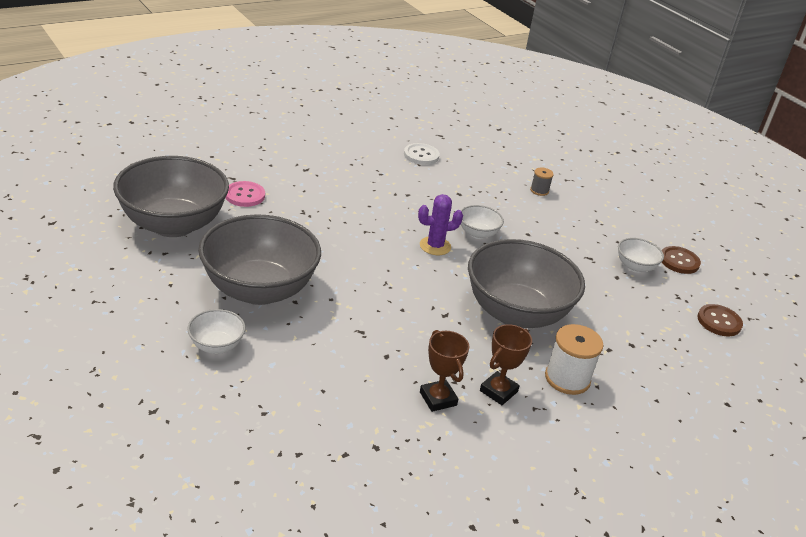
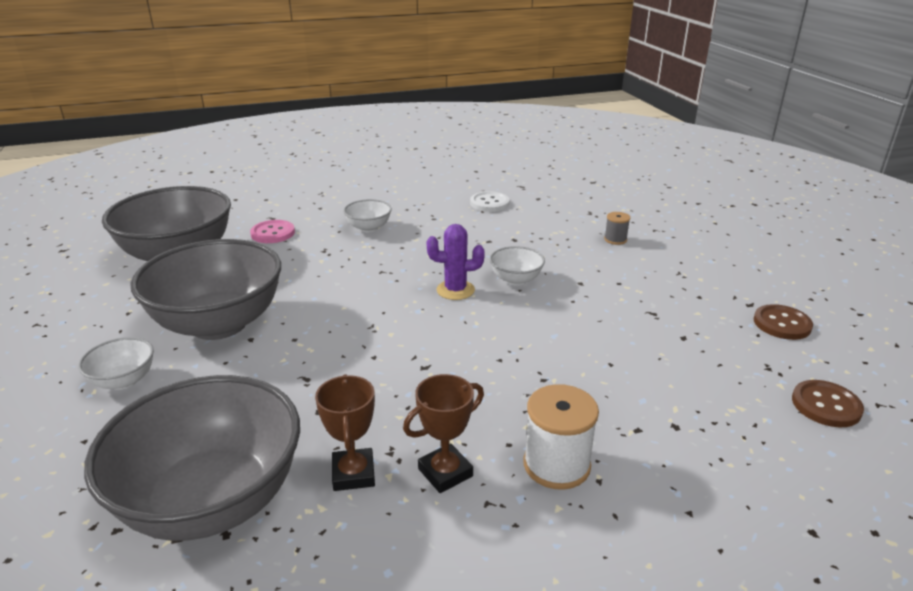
camera: 20 degrees right, 5 degrees down
grey bowl [468,239,585,328] -> grey bowl moved to [84,375,300,541]
white bowl [618,238,664,273] -> white bowl moved to [343,199,392,232]

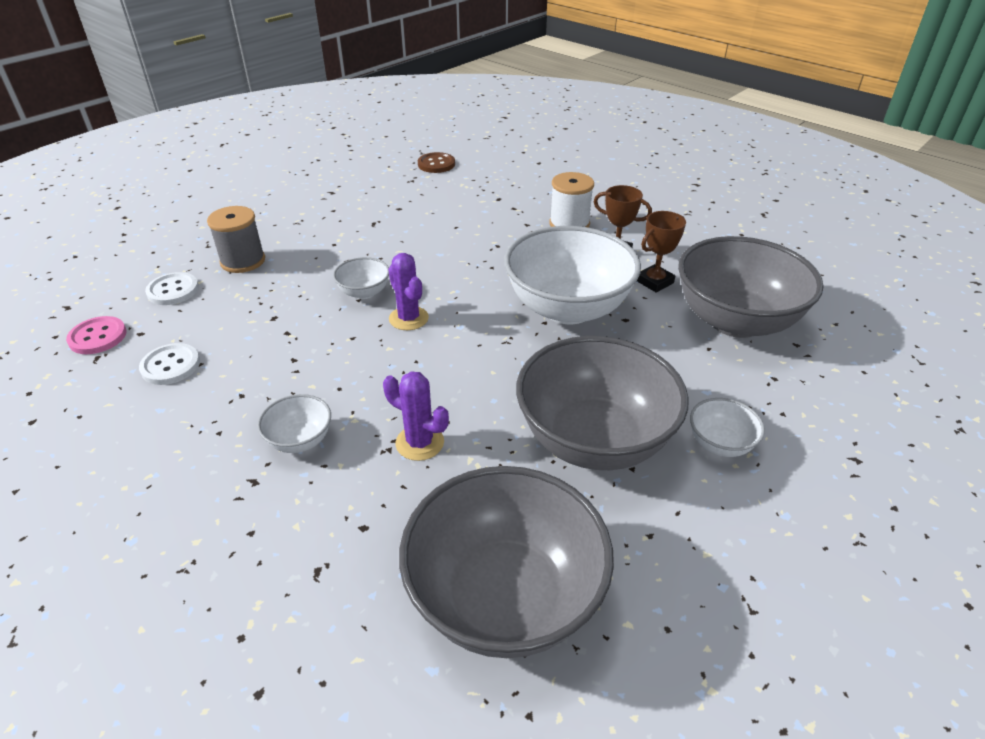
camera: 120 degrees left, 10 degrees up
pink button [250,220,295,243] -> pink button moved to [66,316,127,354]
grey spool [604,212,630,245] -> grey spool [207,206,265,273], size x1.83
brown button [754,304,813,340] -> none
none -> white button [145,272,199,305]
none -> purple cactus [383,371,449,461]
none -> white bowl [504,226,641,324]

